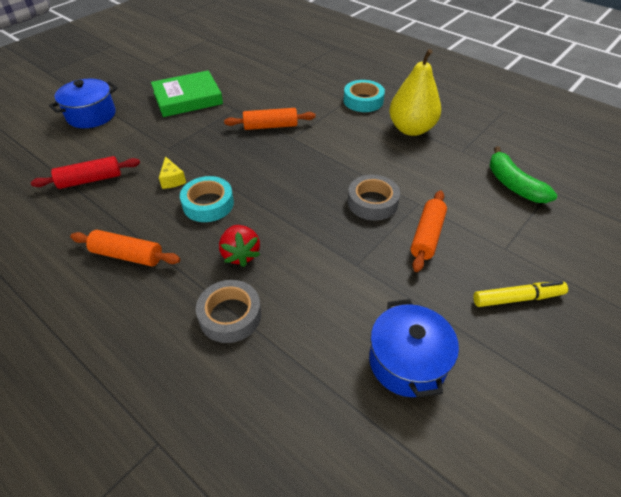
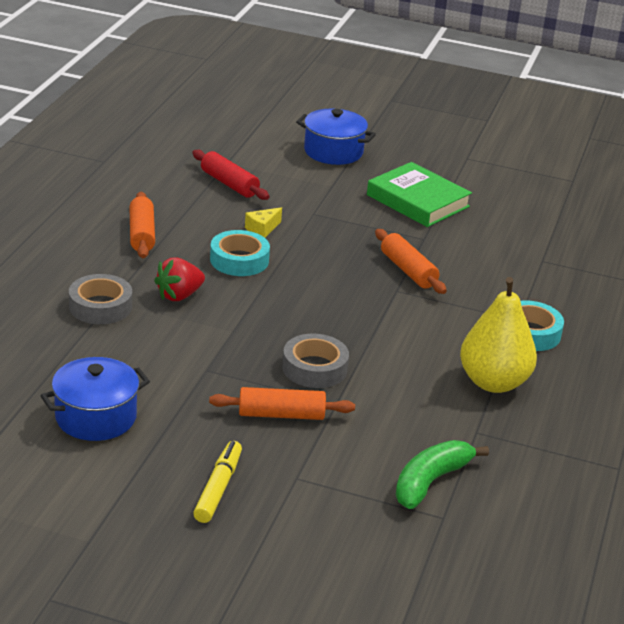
camera: 65 degrees right, 15 degrees down
yellow marker [473,281,568,307] -> yellow marker turned 135 degrees counterclockwise [193,441,242,523]

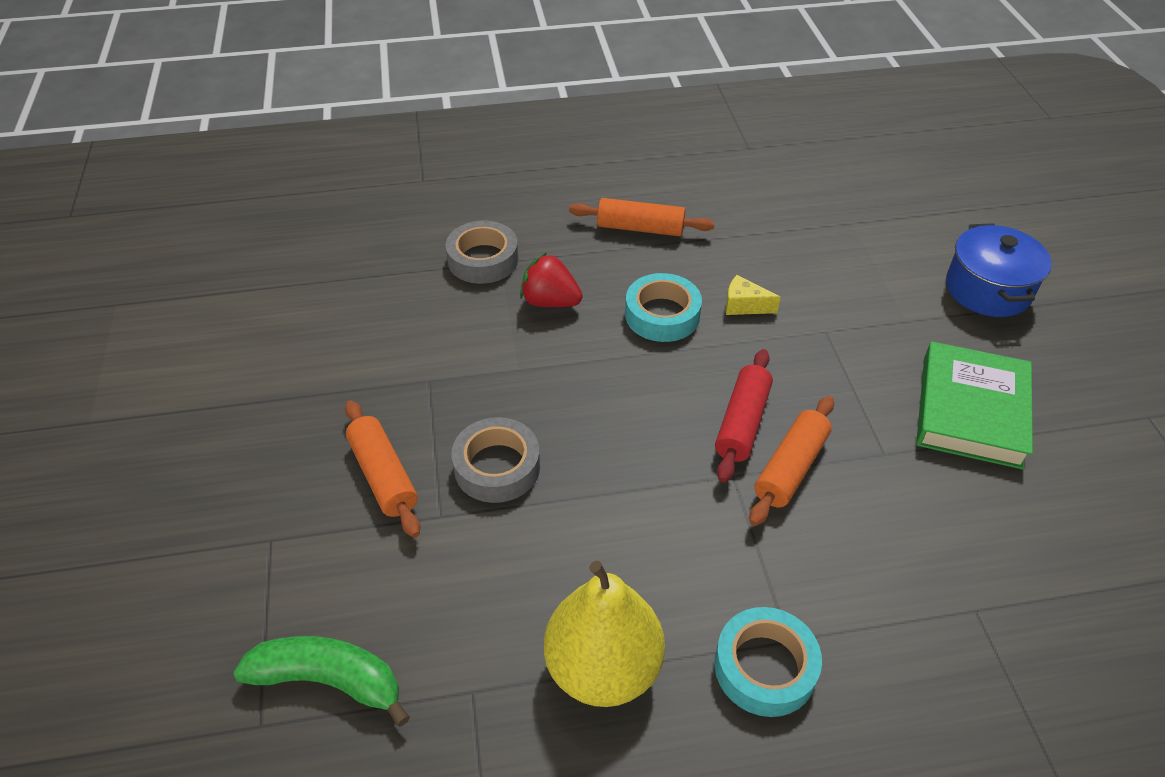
camera: 65 degrees right, 15 degrees up
blue pot [40,357,150,441] -> none
orange rolling pin [129,192,155,258] -> orange rolling pin turned 45 degrees clockwise [569,198,715,236]
red rolling pin [192,150,270,200] -> red rolling pin moved to [715,349,773,483]
yellow marker [193,441,242,523] -> none

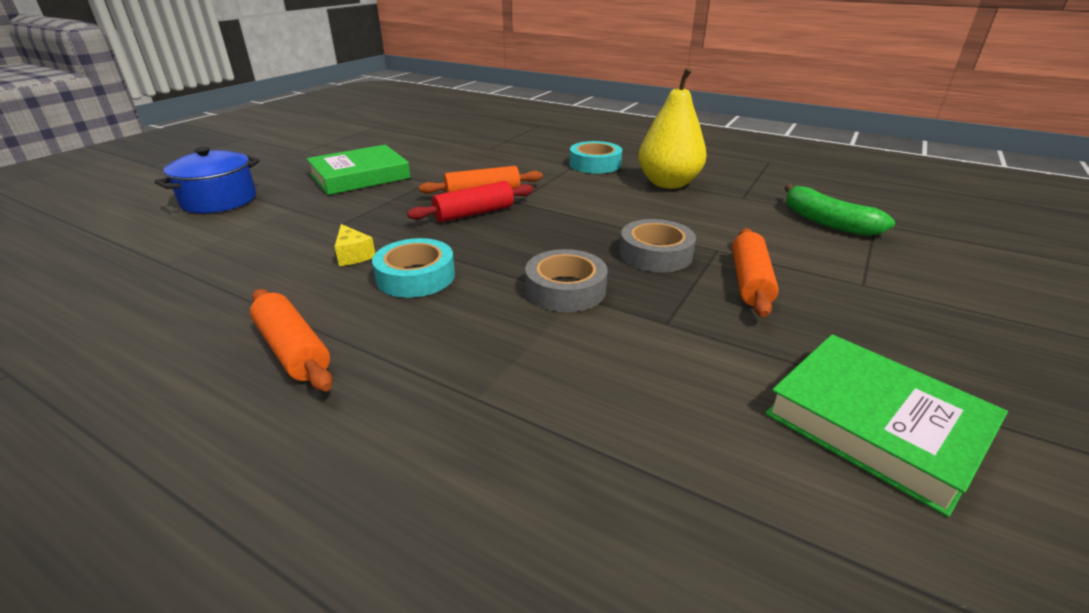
camera: 140 degrees left, 15 degrees down
grey tape [445,221,518,284] -> grey tape moved to [525,249,608,312]
red strawberry [520,253,583,307] -> none
none -> green book [765,334,1008,517]

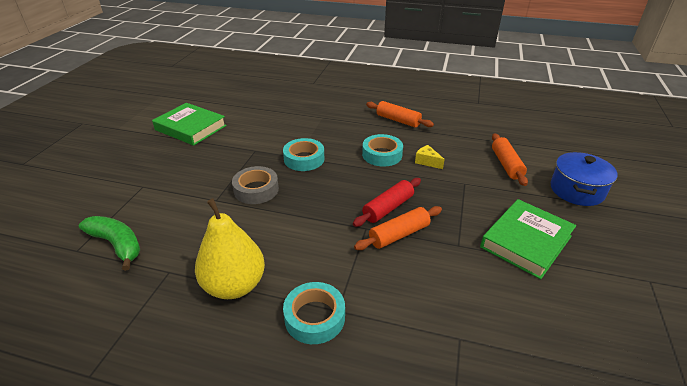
camera: 165 degrees right, 5 degrees up
grey tape [525,249,608,312] -> turquoise tape [283,138,324,171]
orange rolling pin [732,228,779,317] -> orange rolling pin moved to [492,133,528,186]

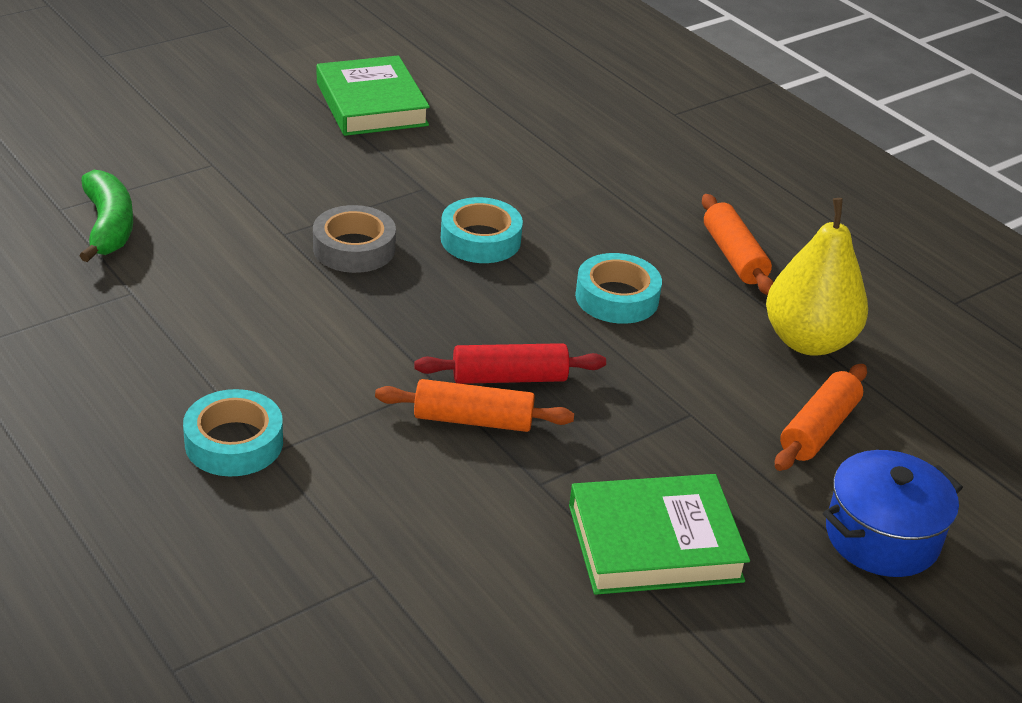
camera: 35 degrees right, 0 degrees up
yellow pear [195,198,265,299] -> yellow pear moved to [766,198,868,356]
yellow cheese [415,145,445,169] -> none

